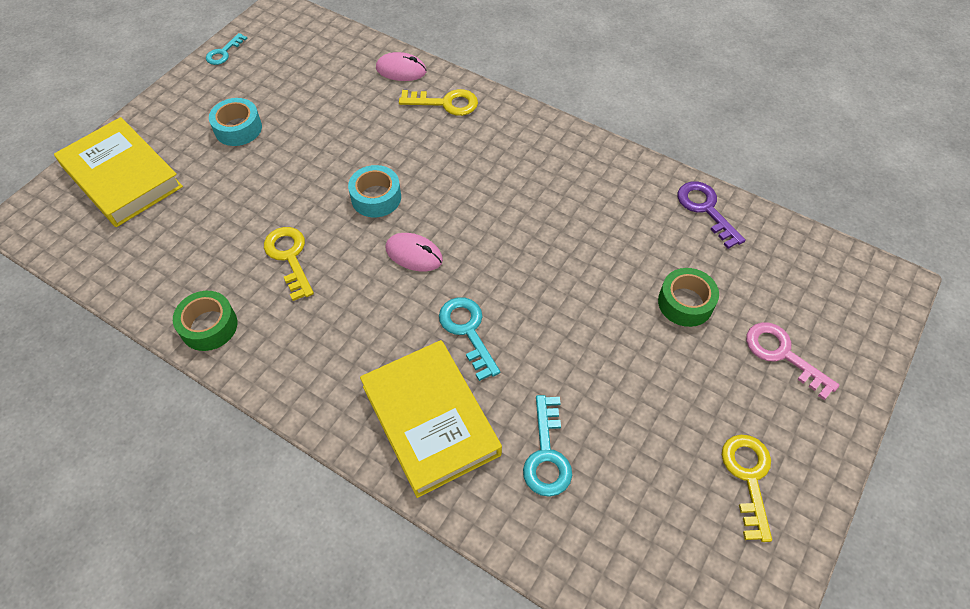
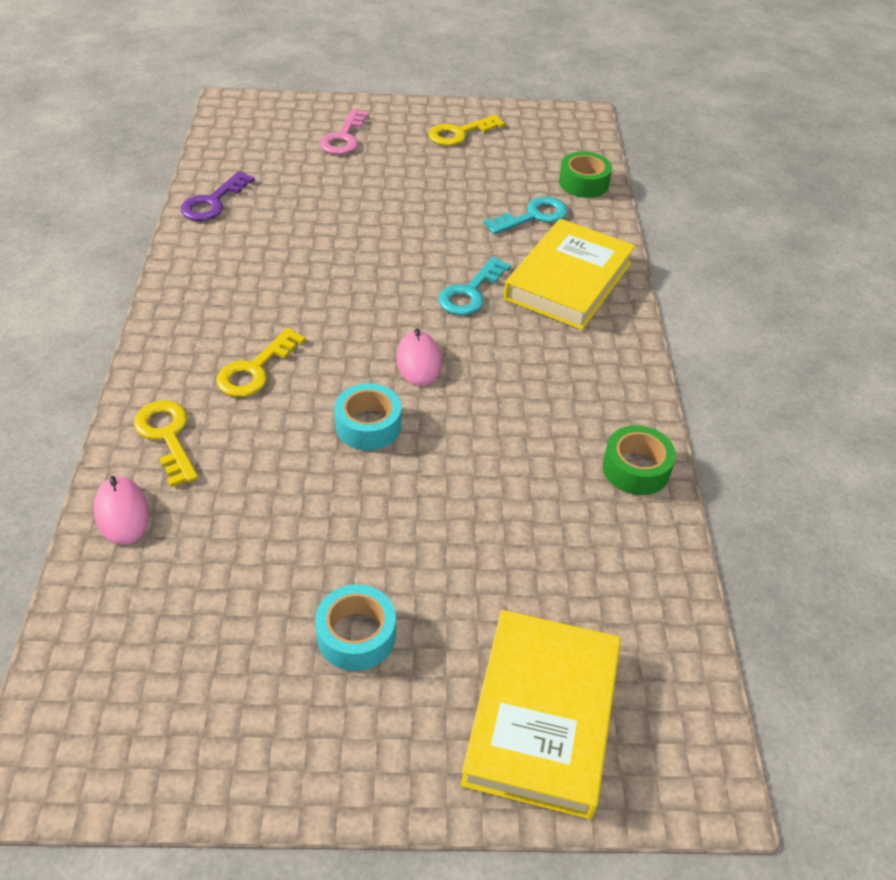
camera: 125 degrees left, 10 degrees down
turquoise key [206,33,248,65] -> none
yellow key [264,227,314,301] -> yellow key moved to [216,328,306,397]
green tape [658,268,719,327] -> green tape moved to [559,151,612,198]

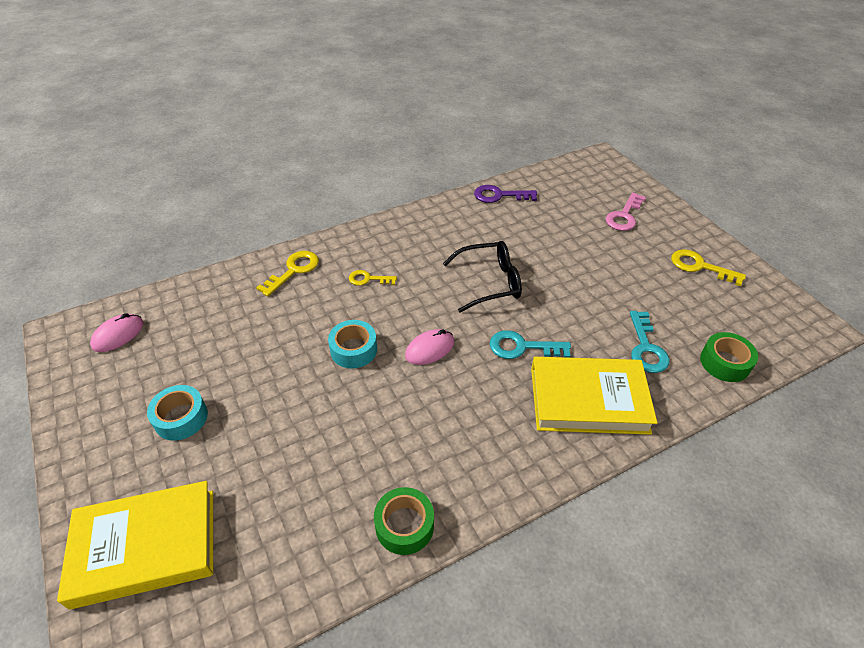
camera: 65 degrees right, 0 degrees up
pink mouse [93,476,149,545] -> pink mouse moved to [90,313,143,352]
yellow key [216,328,306,397] -> yellow key [349,270,397,286], size x0.66
pink key [320,109,369,155] -> pink key turned 45 degrees counterclockwise [606,193,646,231]
turquoise key [484,197,568,234] -> turquoise key turned 60 degrees clockwise [630,311,670,373]
none -> black glasses [443,241,522,313]

